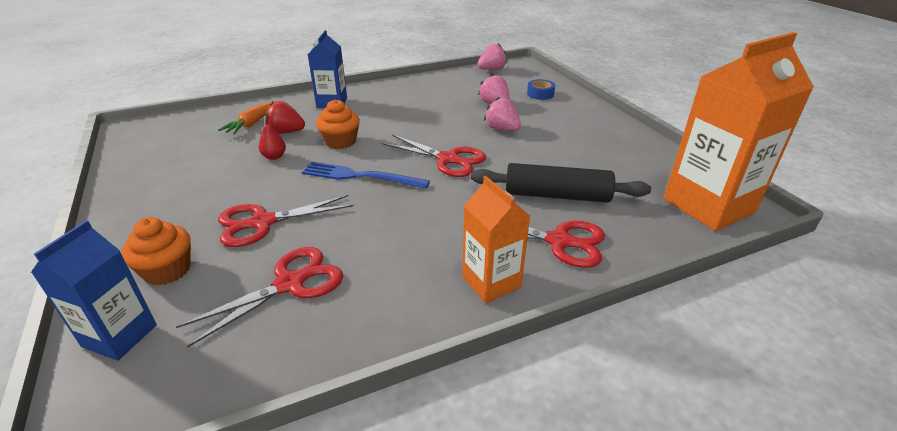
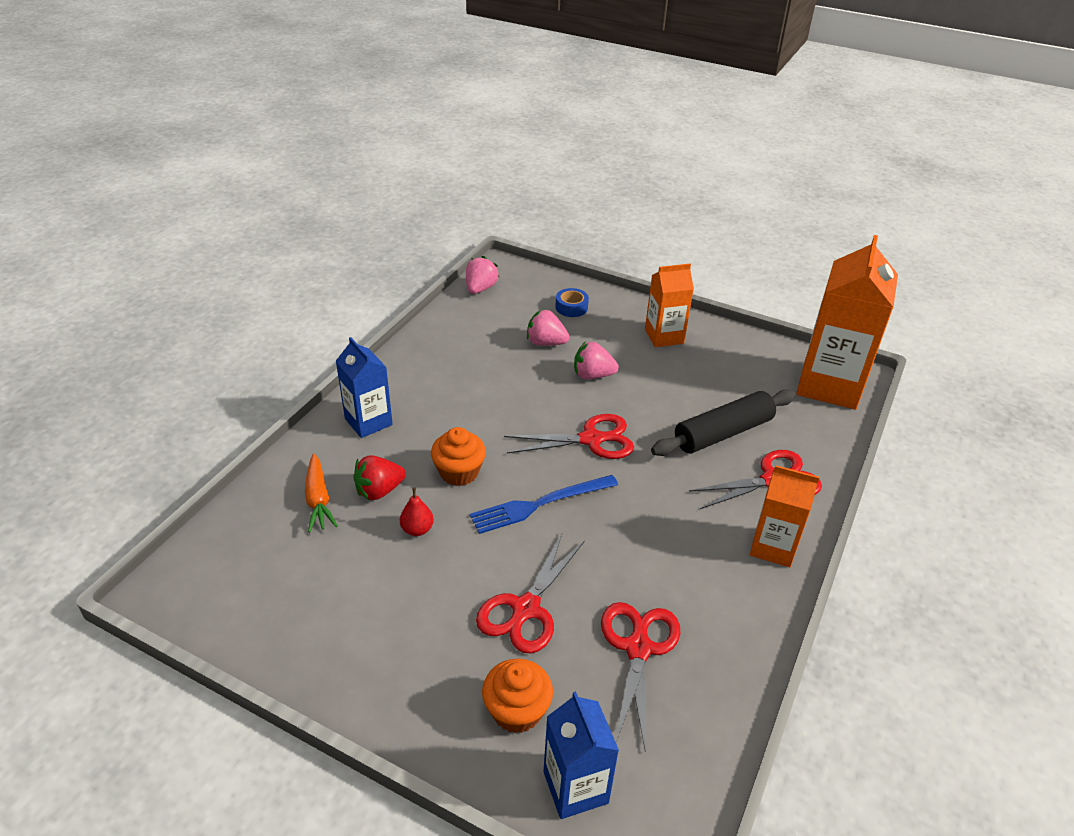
camera: 40 degrees left, 5 degrees up
none -> orange carton [645,264,694,347]

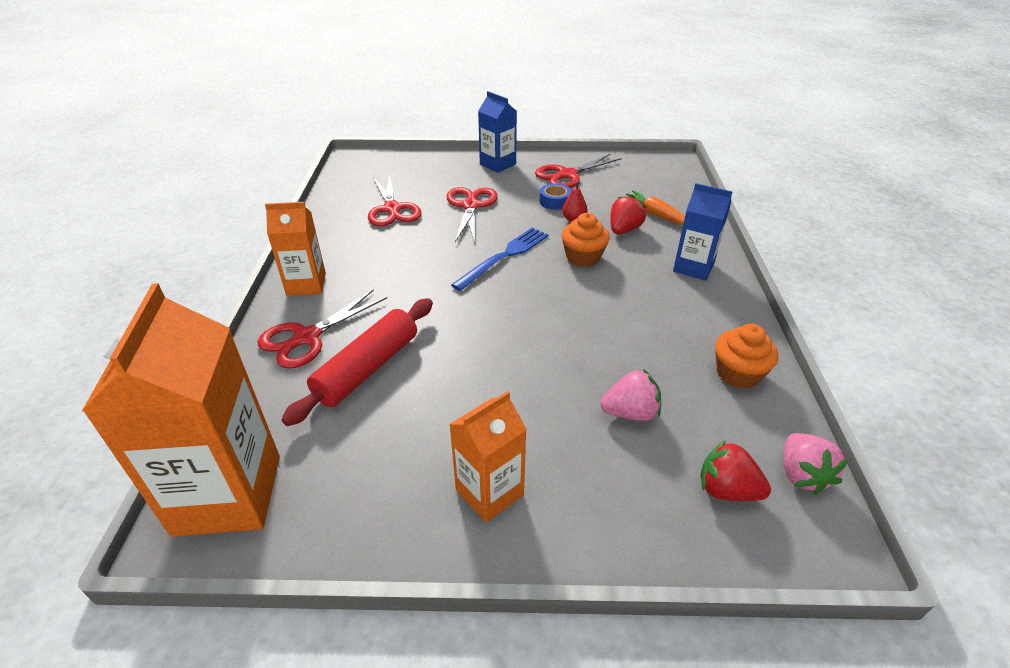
camera: 155 degrees right, 0 degrees up
orange cupcake [482,659,553,733] -> orange cupcake moved to [715,324,778,389]
red scissors [504,414,634,459] -> red scissors moved to [535,154,622,188]
blue carton [543,691,619,819] -> blue carton moved to [478,91,517,173]
blue tape [555,288,589,317] -> blue tape moved to [540,183,571,210]
pink strawberry [574,341,619,379] -> none
black rolling pin [651,390,796,456] -> red rolling pin [281,298,433,426]
none -> red strawberry [700,440,771,501]

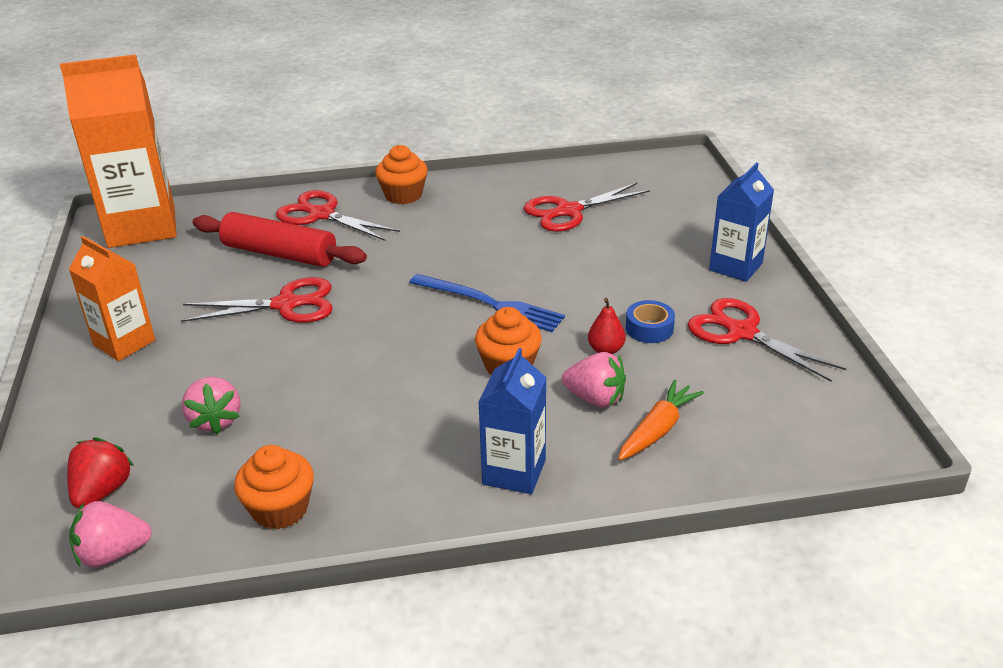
camera: 80 degrees right, 5 degrees down
orange carton [265,202,326,296] -> orange cupcake [375,145,428,204]
red scissors [446,187,498,243] -> red scissors moved to [181,277,333,323]
red strawberry [610,195,646,234] -> pink strawberry [562,352,626,408]

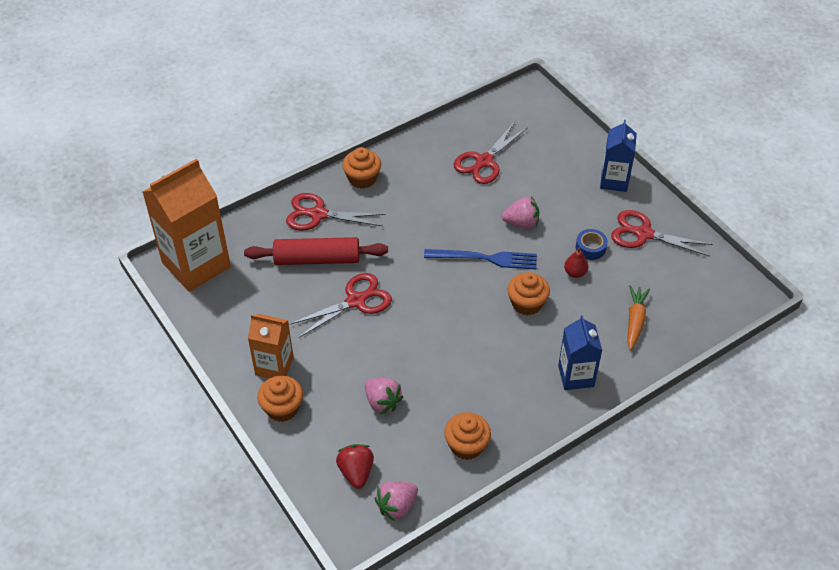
camera: 25 degrees left, 15 degrees up
pink strawberry [562,352,626,408] -> pink strawberry moved to [502,196,539,229]
none -> orange cupcake [257,376,303,422]

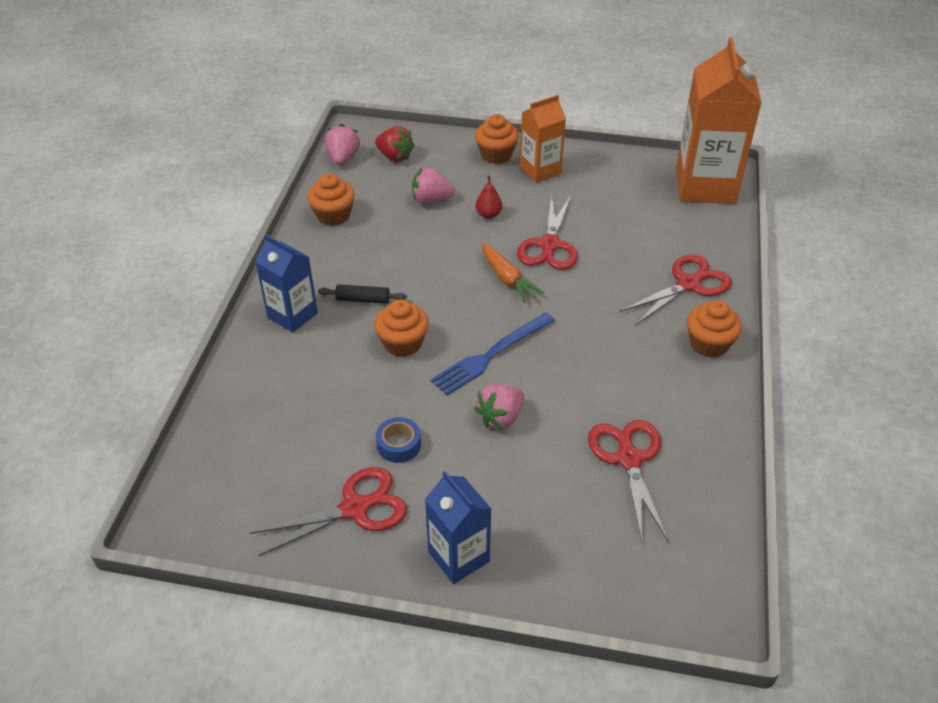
camera: 135 degrees right, 5 degrees down
red rolling pin [244,237,388,265] -> none
red pear [564,247,588,278] -> red pear moved to [476,176,503,219]
orange carrot [627,285,650,350] -> orange carrot moved to [481,244,544,303]
none -> black rolling pin [318,284,407,304]

